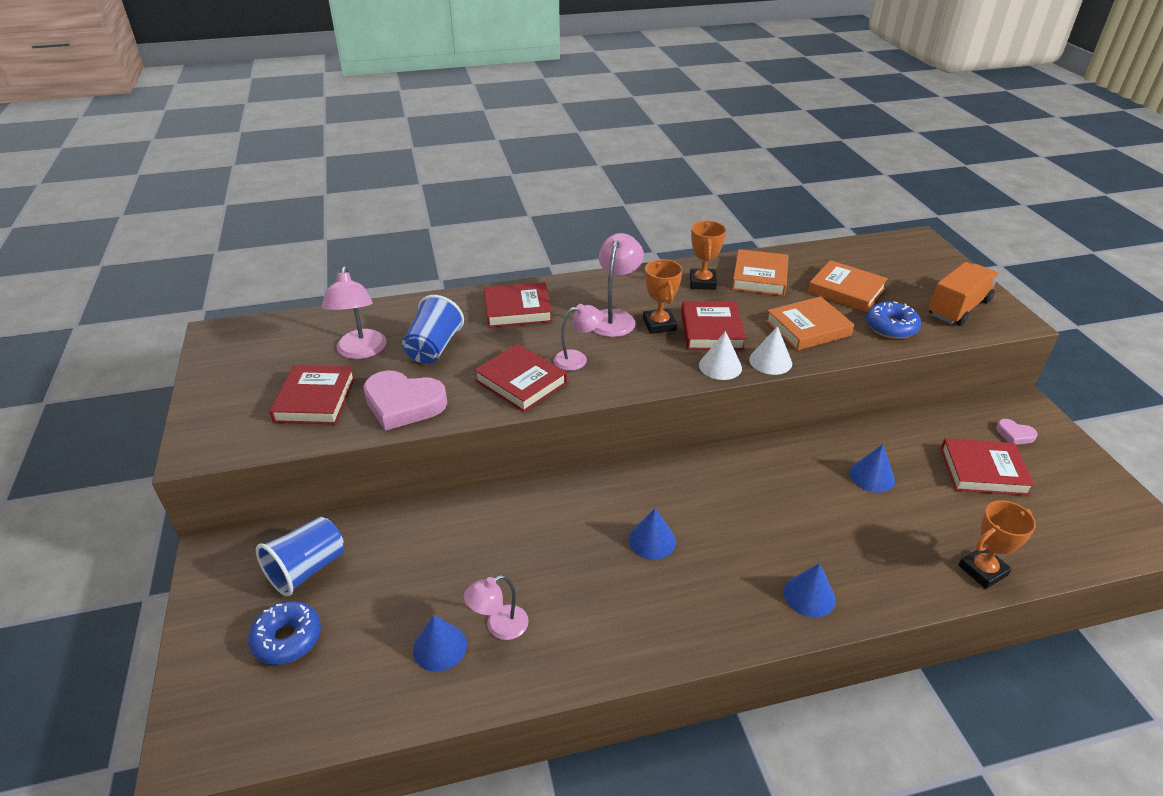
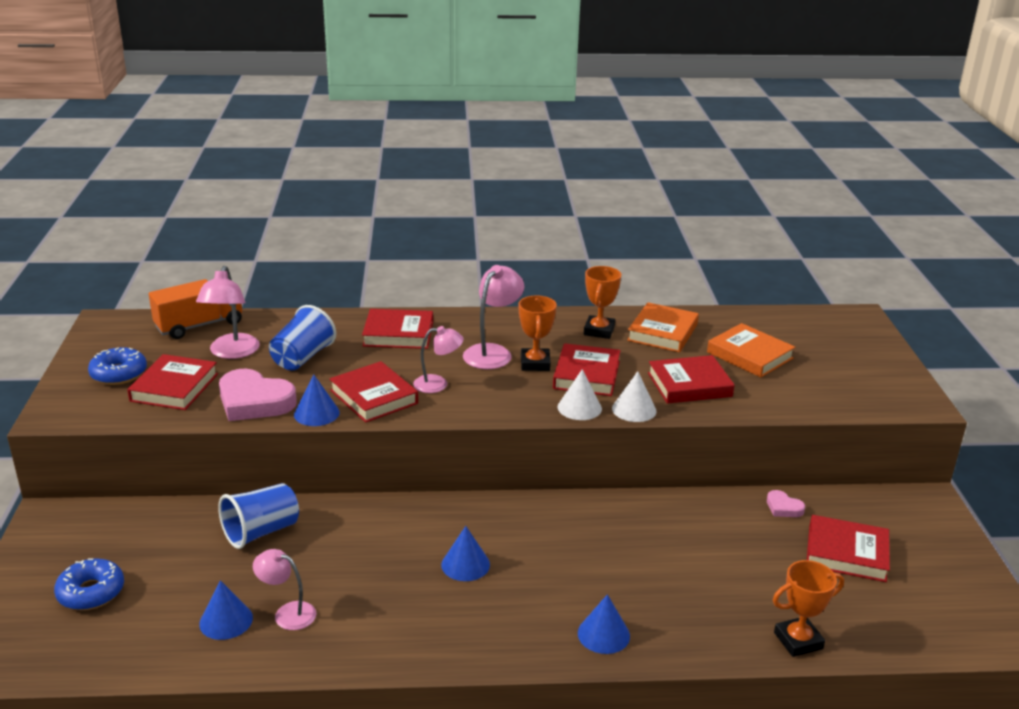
camera: 10 degrees right, 10 degrees down
blue cup [256,516,344,596] -> blue cup moved to [218,483,299,549]
pink lamp [464,575,529,640] -> pink lamp turned 45 degrees clockwise [253,549,316,630]
orange book [766,296,854,351] -> red book [648,355,735,404]
blue cone [850,444,895,493] -> blue cone moved to [294,374,340,426]
blue donut [866,302,921,339] -> blue donut moved to [88,347,147,385]
orange truck [929,262,1000,326] -> orange truck moved to [149,279,242,339]
pink heart [996,419,1038,445] -> pink heart moved to [767,490,805,517]

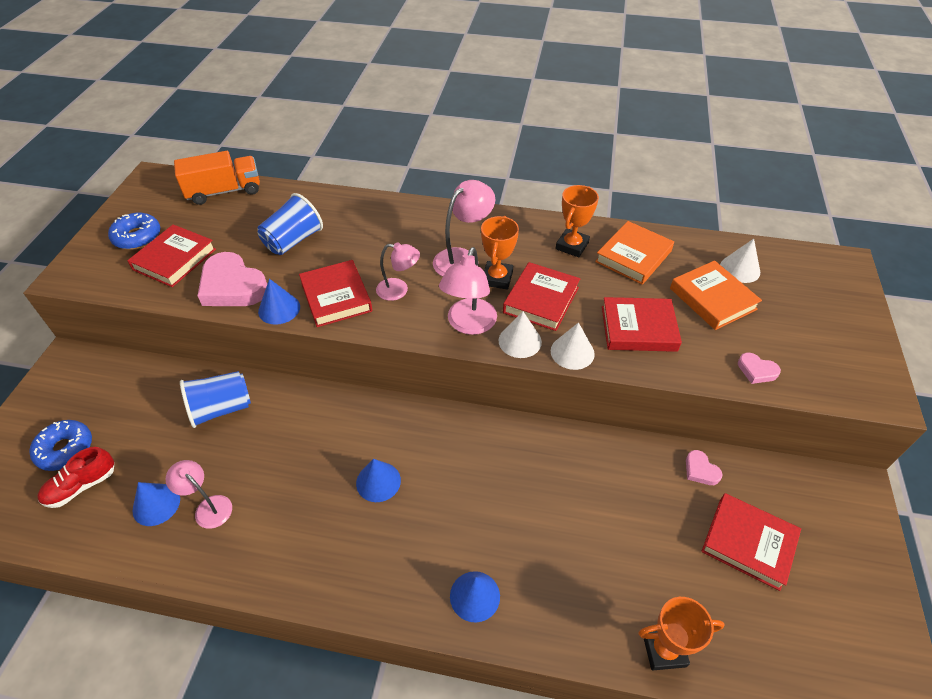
camera: 15 degrees right, 20 degrees up
pink lamp [196,266,260,359] -> pink lamp moved to [439,247,497,335]
red book [362,309,433,349] -> none
none -> red shoe [37,447,114,508]
none -> white cone [720,239,760,283]
none -> pink heart [738,353,781,384]

